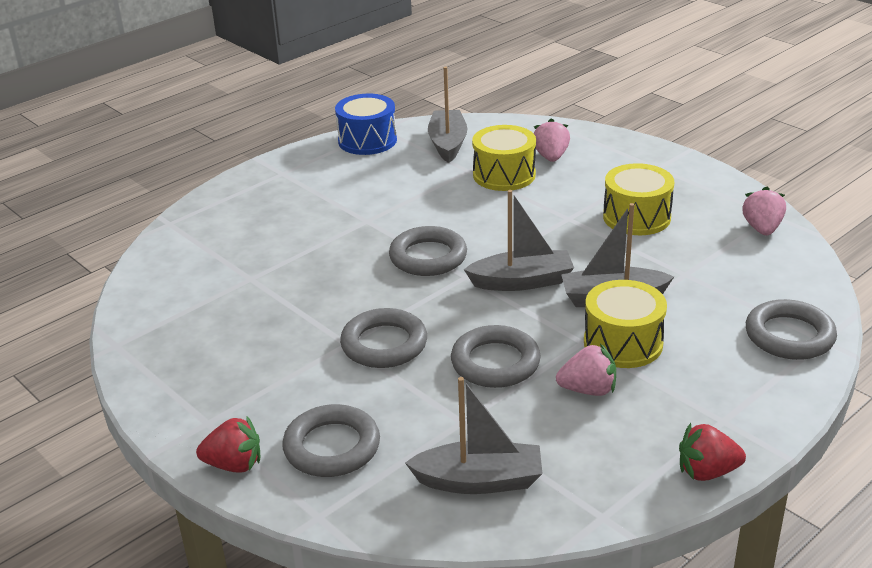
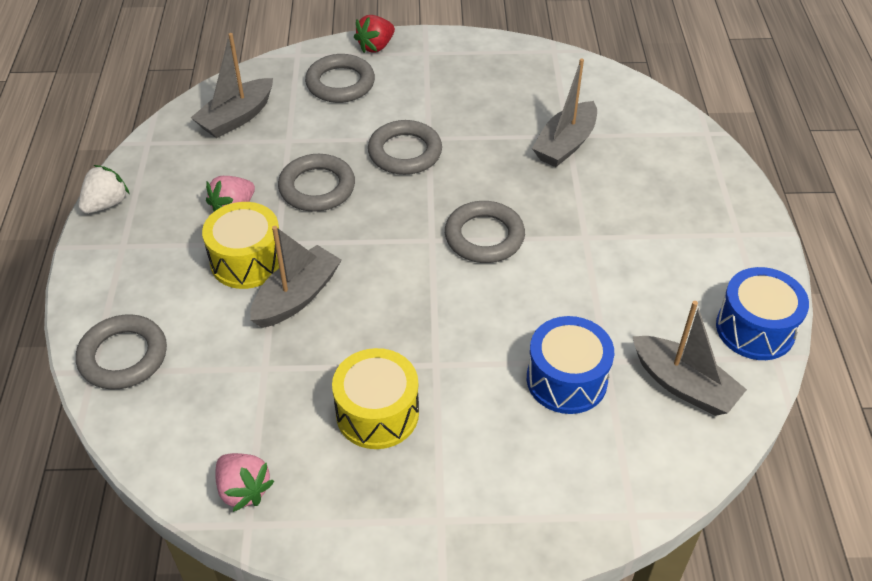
camera: 130 degrees right, 15 degrees up
grey boat [464,190,574,291] -> grey boat moved to [532,58,597,167]
yellow drum [472,125,536,191] -> blue drum [527,316,614,414]
pink strawberry [534,118,570,162] -> none
red strawberry [679,423,746,481] -> white strawberry [78,165,130,214]

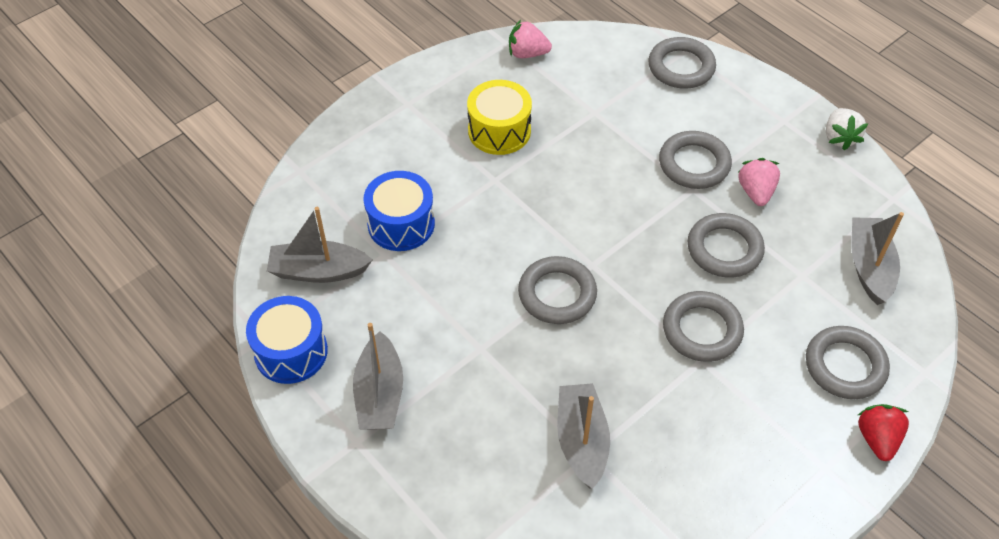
camera: 140 degrees right, 5 degrees up
yellow drum [202,202,279,289] -> grey ring [659,131,732,189]
grey boat [250,226,342,328] -> grey boat moved to [353,323,403,430]

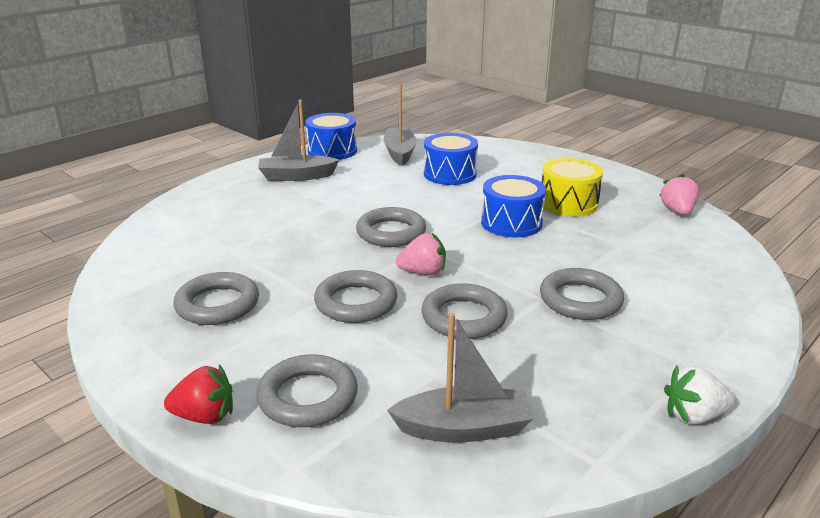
camera: 85 degrees right, 25 degrees down
grey boat [557,383,610,489] -> none
grey ring [648,37,716,89] -> grey ring moved to [173,272,259,325]
pink strawberry [738,158,780,206] -> pink strawberry moved to [396,233,446,275]
none -> blue drum [481,175,546,237]

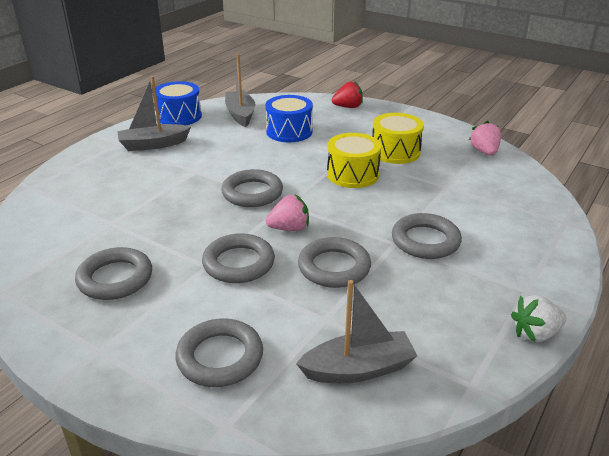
camera: 10 degrees left, 5 degrees up
red strawberry [164,365,233,424] -> red strawberry moved to [332,81,363,108]
blue drum [481,175,546,237] -> yellow drum [327,133,381,188]

